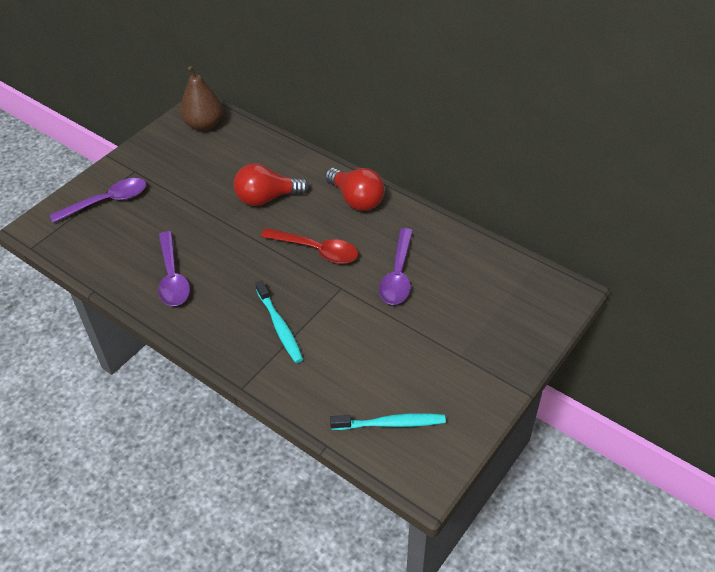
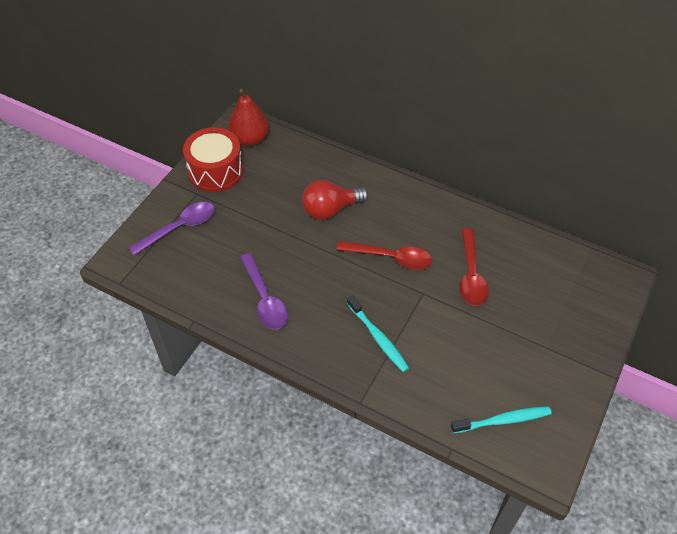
camera: 10 degrees left, 5 degrees up
brown pear [180,66,223,131] -> red pear [228,89,269,146]
red light bulb [325,168,385,211] -> none
purple spoon [379,228,413,305] -> red spoon [460,228,489,306]
none -> red drum [183,127,243,192]

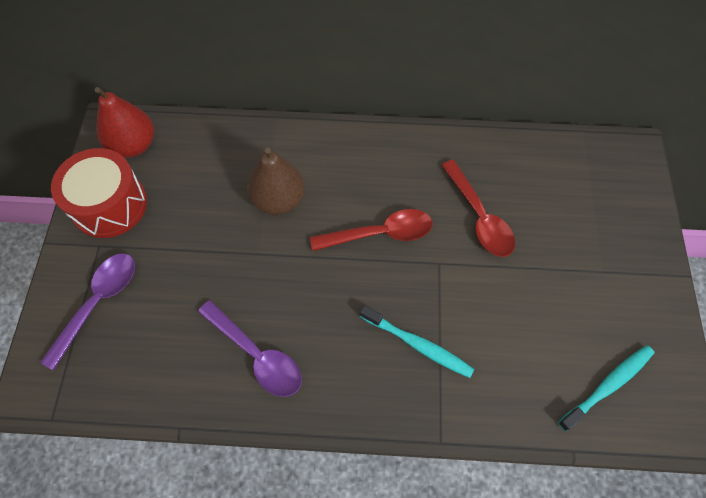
camera: 25 degrees left, 10 degrees up
red light bulb [302,180,369,220] -> brown pear [247,148,305,215]

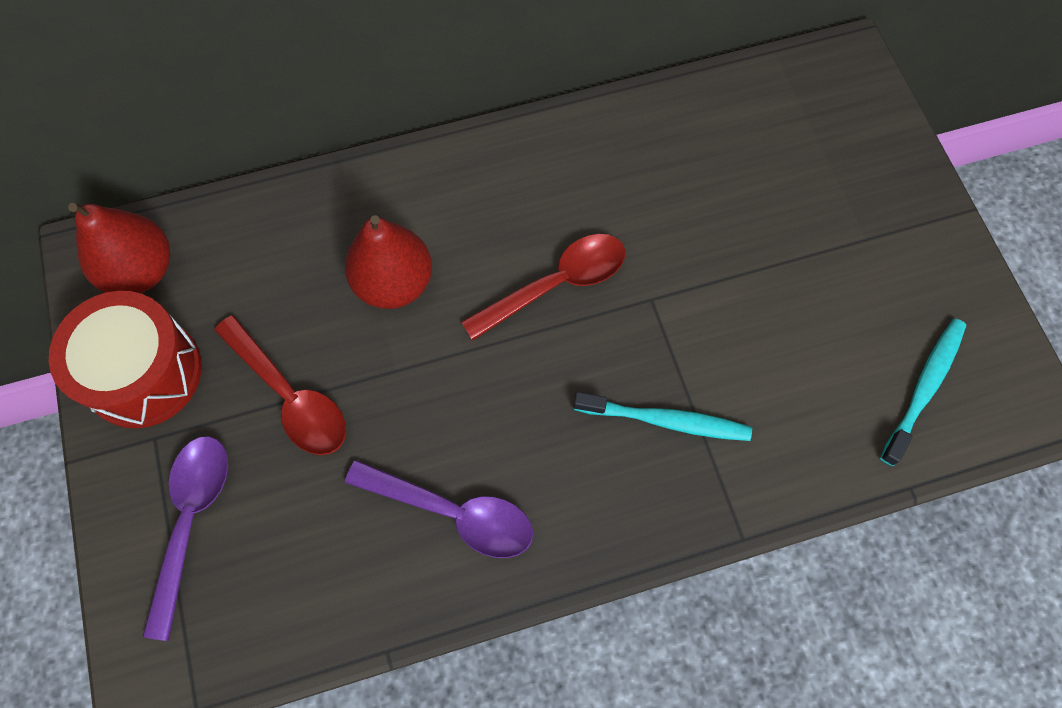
camera: 20 degrees left, 5 degrees up
brown pear [247,148,305,215] -> red pear [345,215,432,309]
red spoon [441,160,515,257] -> red spoon moved to [214,315,346,455]

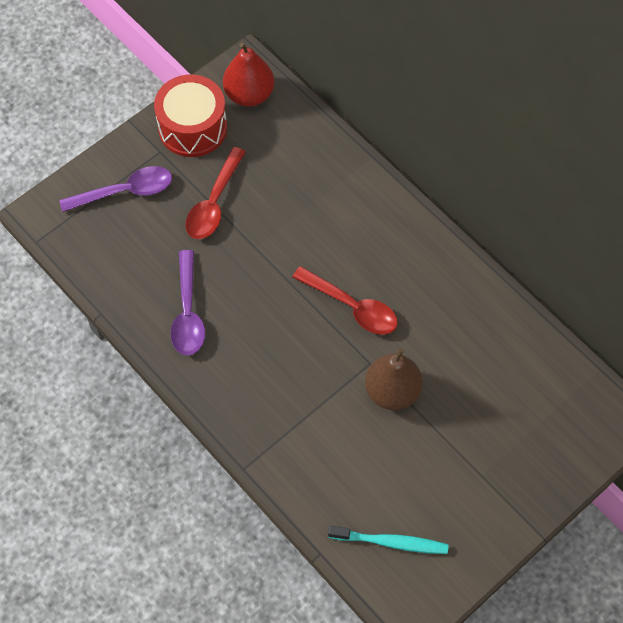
camera: 65 degrees right, 5 degrees down
red pear [345,215,432,309] -> none
turquoise toothbrush [573,392,752,441] -> none
none -> brown pear [365,348,423,410]

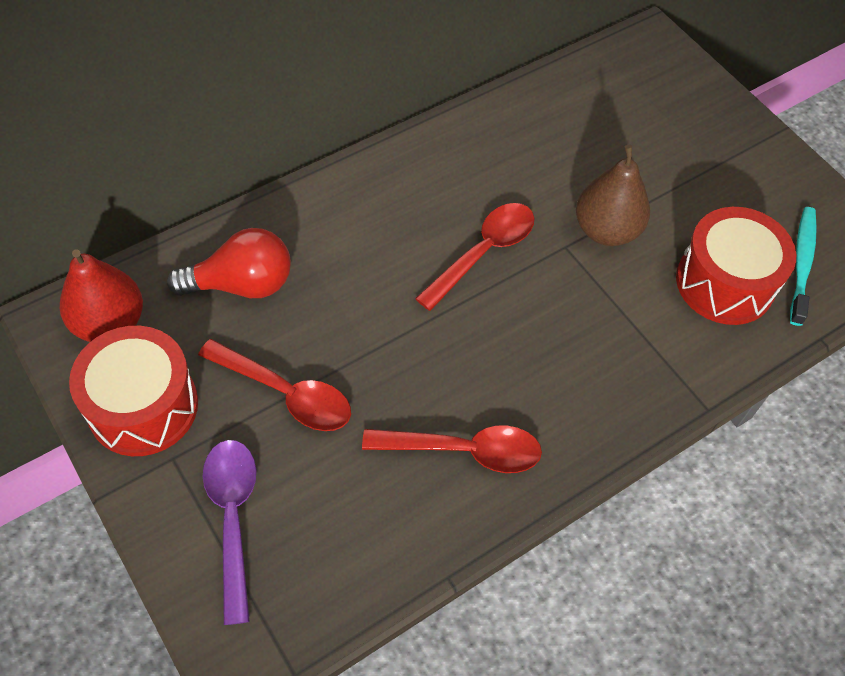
camera: 85 degrees left, 5 degrees down
purple spoon [170,250,205,356] -> red spoon [362,426,542,473]
none -> red light bulb [167,228,291,298]
none -> red drum [676,207,796,325]

